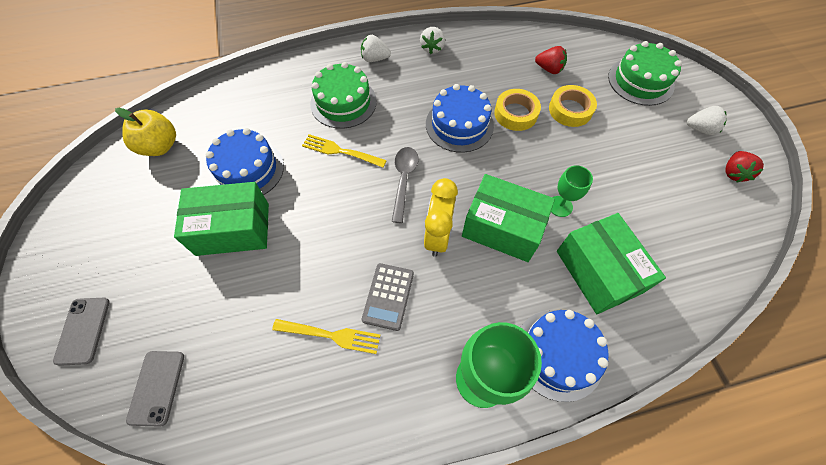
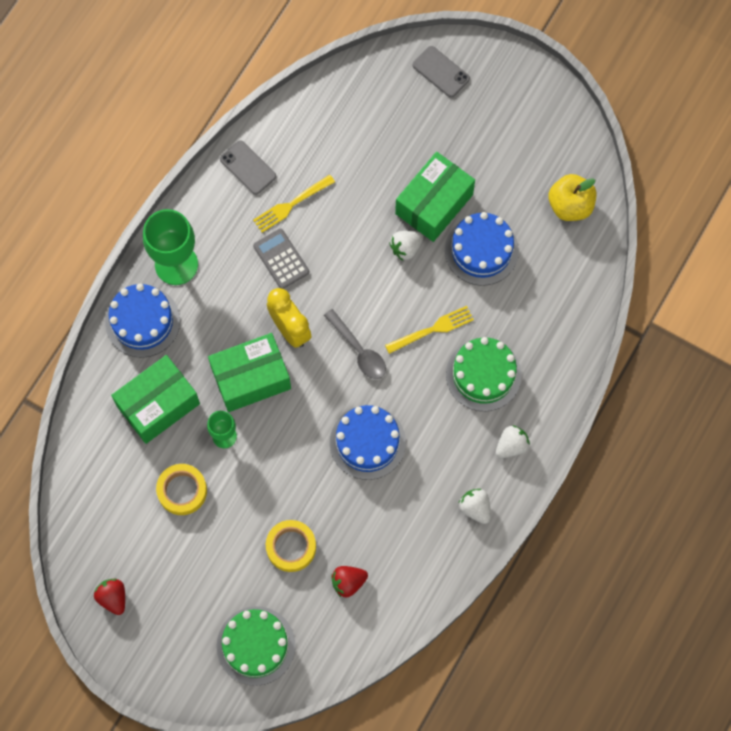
camera: 135 degrees right, 10 degrees up
grey phone [126,351,184,427] -> grey phone moved to [220,140,276,195]
yellow tape [494,89,541,131] -> yellow tape moved to [156,464,207,515]
green box [557,213,666,314] -> green box turned 60 degrees counterclockwise [111,355,200,444]
white strawberry [687,106,727,135] -> white strawberry moved to [390,231,423,261]

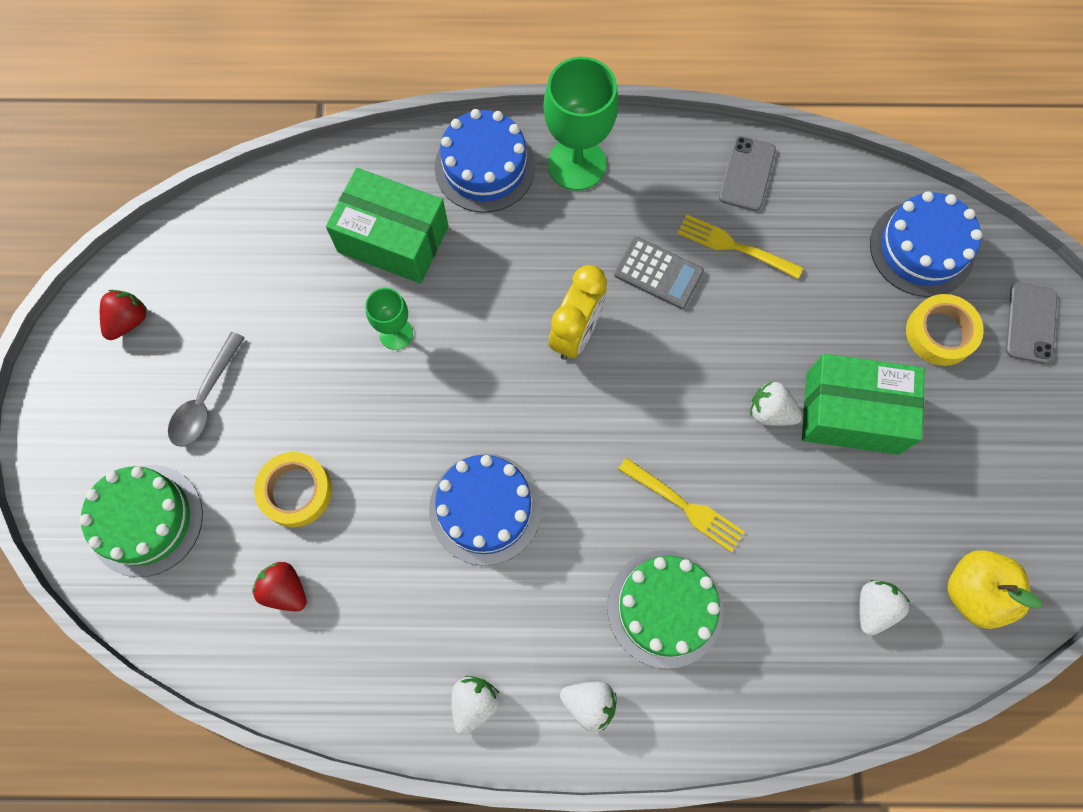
camera: 60 degrees right, 0 degrees up
yellow tape [156,464,207,515] -> yellow tape moved to [906,294,984,366]
green box [208,333,291,412] -> none
grey calculator [253,228,309,289] -> grey calculator turned 90 degrees clockwise [614,237,704,309]
grey spoon [324,309,386,379] -> grey spoon moved to [168,332,245,447]
blue cake [445,212,519,286] -> blue cake moved to [870,191,982,297]
none -> white strawberry [859,580,910,636]

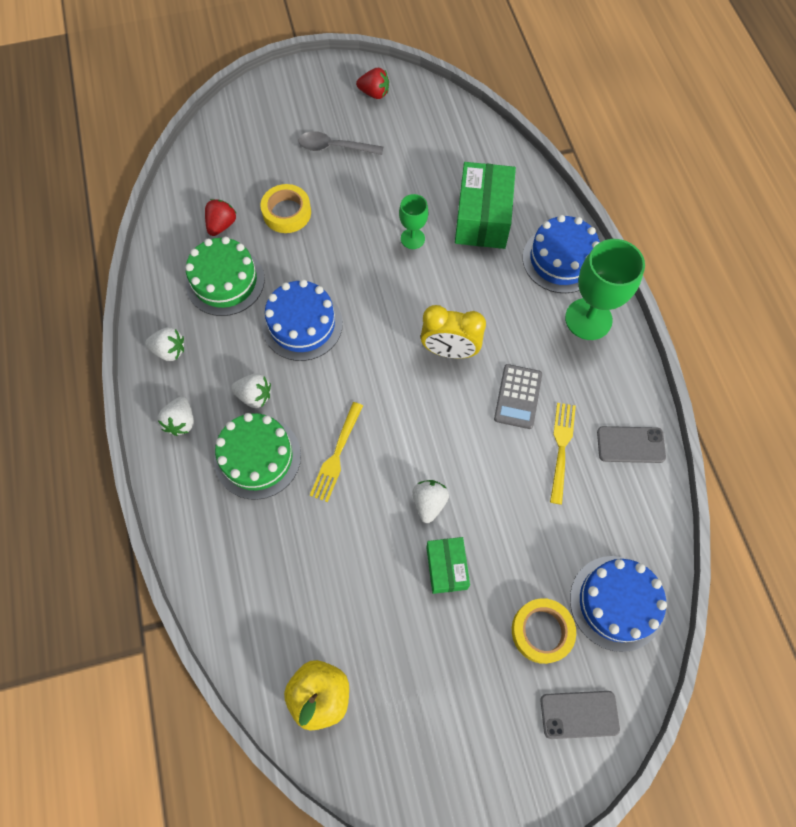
camera: 75 degrees right, 5 degrees down
green cake [79,465,203,577] -> green cake moved to [185,237,265,316]
green box [802,354,925,455] -> green box [426,537,470,594], size x0.58
white strawberry [859,580,910,636] -> white strawberry moved to [231,374,271,408]

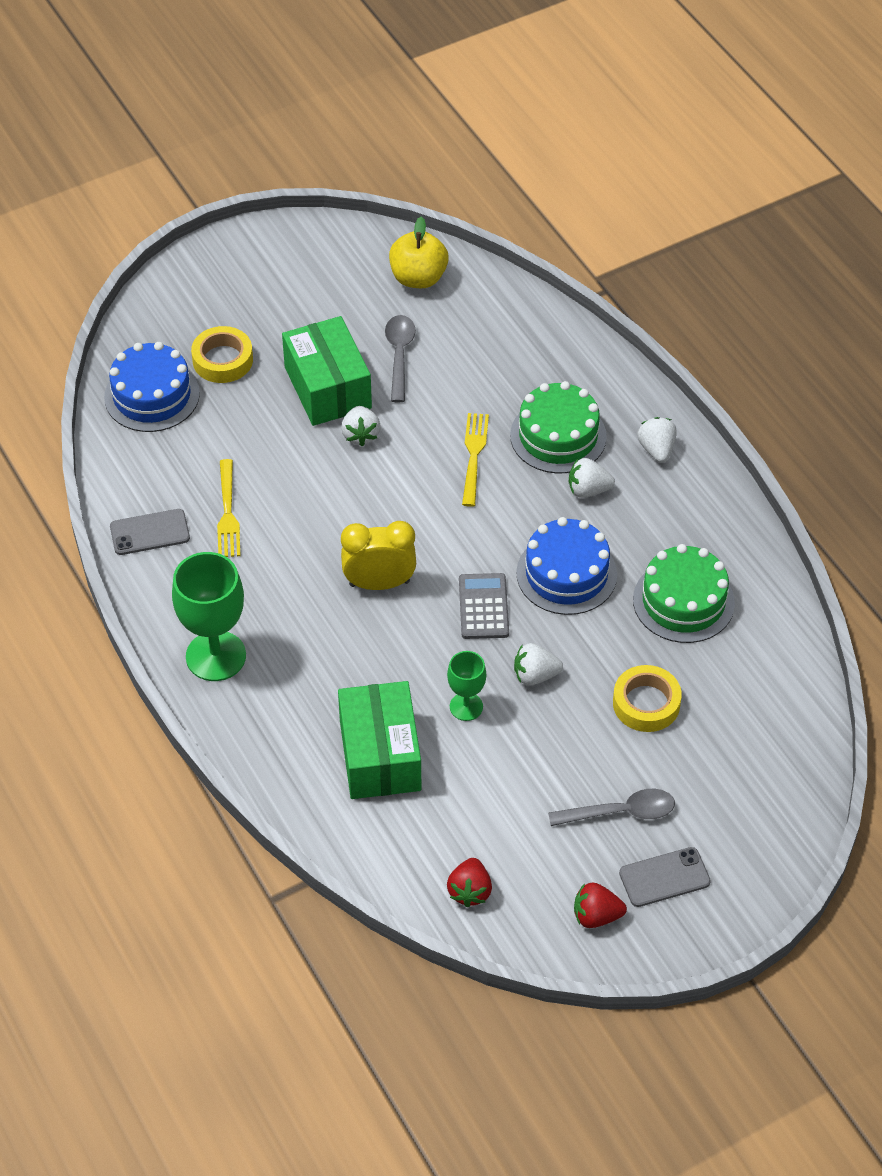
camera: 165 degrees right, 15 degrees down
white strawberry [145,327,184,361] -> white strawberry moved to [514,643,563,686]
red strawberry [205,199,237,236] -> red strawberry moved to [447,858,492,907]
green box [426,537,470,594] -> green box [282,316,372,426], size x1.73
grey calculator [494,364,542,429] -> grey calculator moved to [459,573,509,639]
blue cake [523,215,600,293] -> none
grey phone [541,691,620,739] -> grey phone moved to [619,847,711,907]
none -> grey spoon [385,315,416,402]

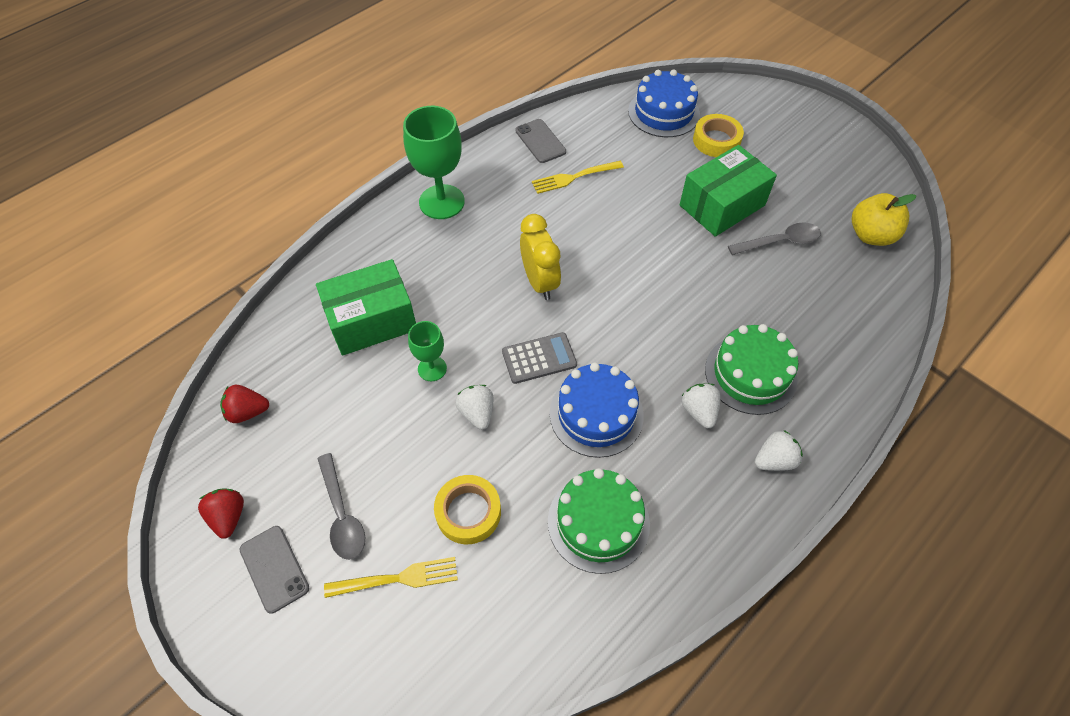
camera: 75 degrees right, 5 degrees up
white strawberry [341,406,381,446] -> none
yellow fork [462,413,489,507] -> yellow fork moved to [324,557,458,598]

